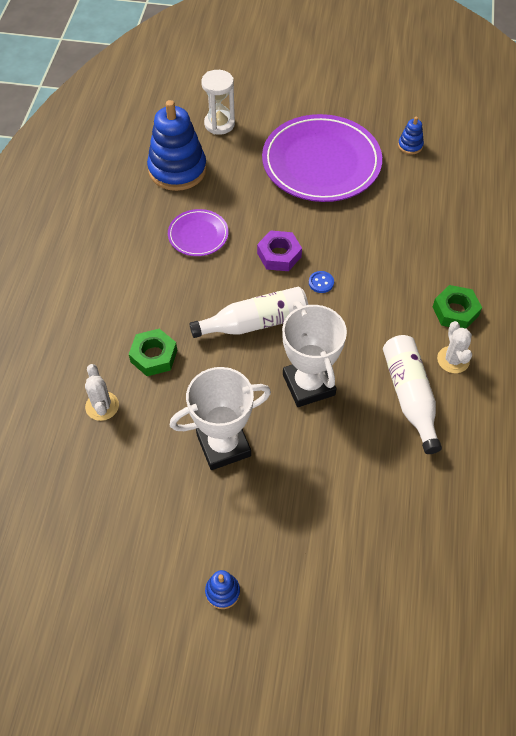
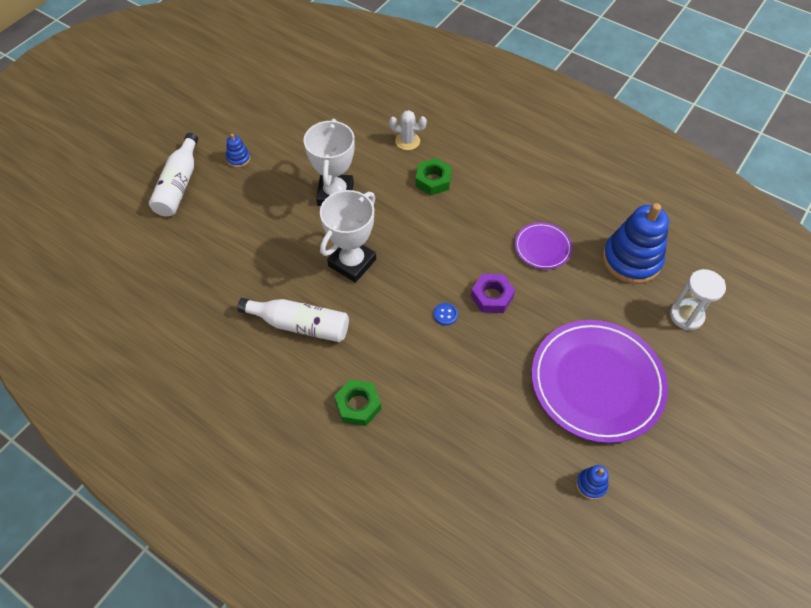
camera: 115 degrees right, 0 degrees up
white bottle [189,287,308,338] -> white bottle moved to [149,133,198,216]
white trophy [282,301,347,407] -> white trophy turned 60 degrees counterclockwise [320,190,376,283]
white cactus [437,321,472,373] -> none

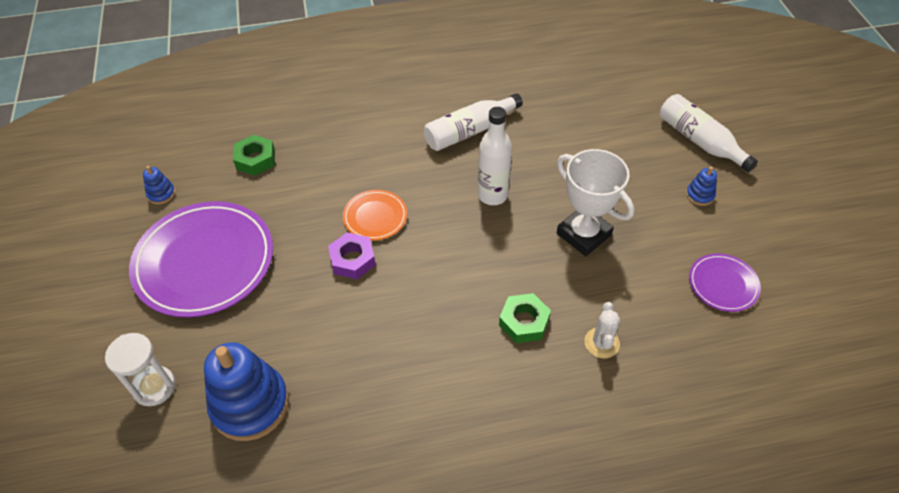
camera: 135 degrees right, 5 degrees down
white trophy [320,190,376,283] -> white bottle [478,107,512,205]
green nut [334,379,381,426] -> green nut moved to [233,135,275,176]
white cactus [389,110,427,150] -> white cactus turned 45 degrees counterclockwise [584,302,620,358]
blue button [434,303,458,325] -> orange plate [343,190,407,240]
purple plate [515,222,572,269] -> purple plate moved to [689,253,761,312]

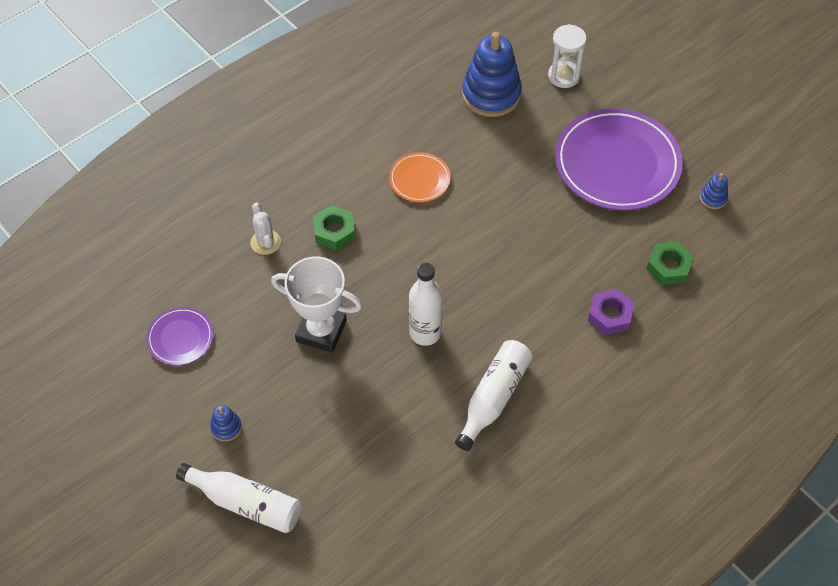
camera: 150 degrees right, 5 degrees up
purple nut [328,232,376,279] -> purple nut moved to [588,289,635,335]
orange plate [343,190,407,240] -> orange plate moved to [389,153,450,202]

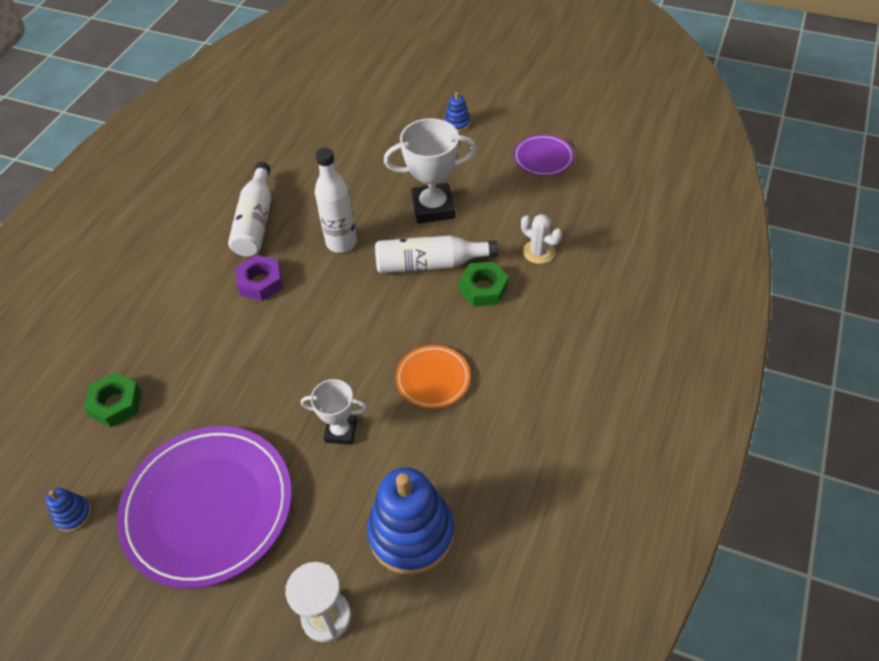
camera: 155 degrees right, 5 degrees down
white bottle [176,463,301,533] -> white bottle moved to [375,235,498,274]
purple nut [588,289,635,335] -> purple nut moved to [236,255,283,301]
none -> white trophy [301,379,367,445]

